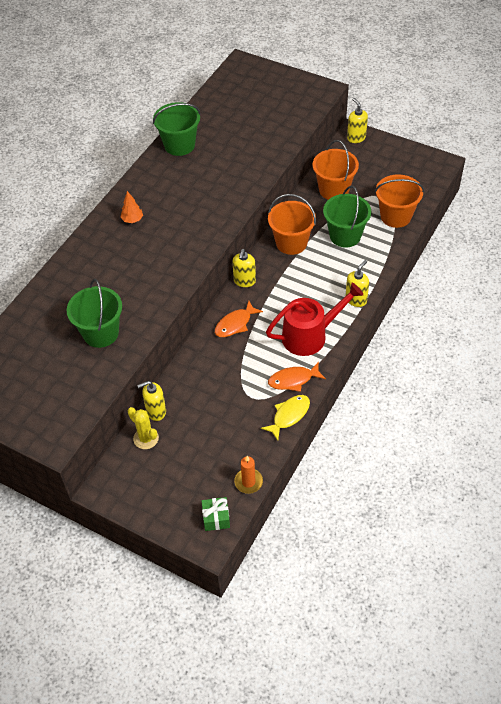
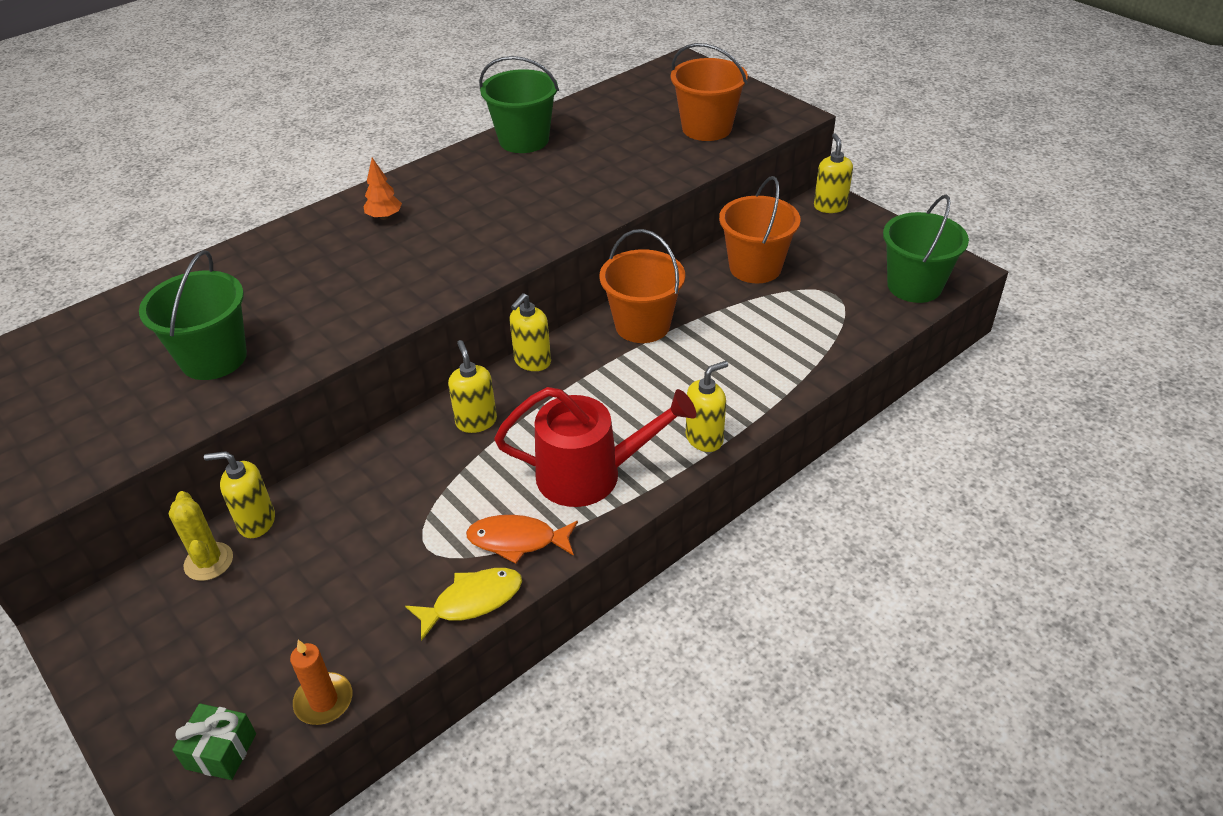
camera: 20 degrees right, 10 degrees down
orange fish [215,301,263,337] -> yellow soap dispenser [448,340,497,433]
green bucket [323,186,371,248] -> green bucket moved to [883,195,969,303]
orange bucket [375,174,424,228] -> orange bucket moved to [671,43,748,141]

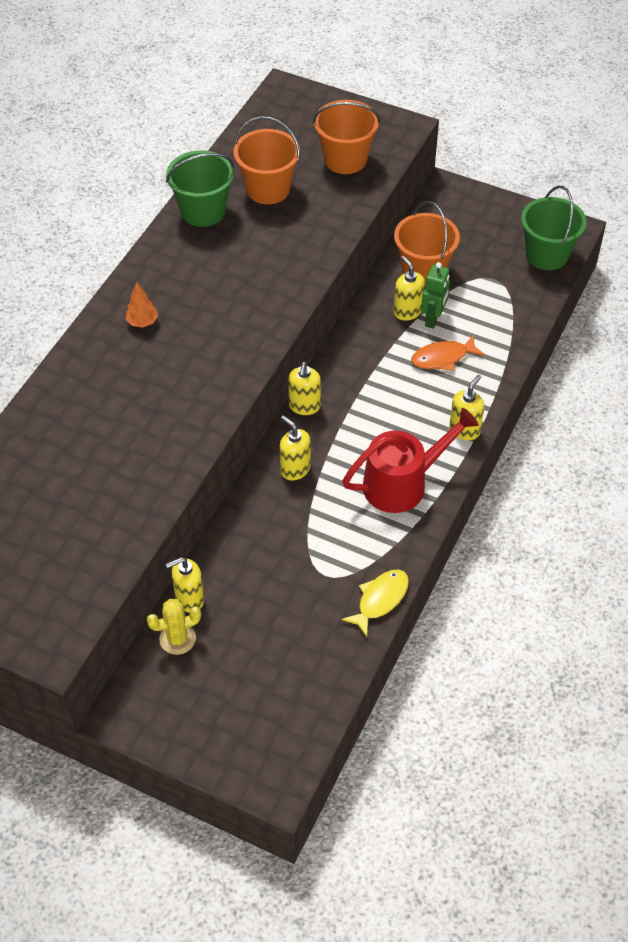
camera: 25 degrees left, 10 degrees up
green bucket [139,250,247,380] -> none
yellow cactus [169,491,233,581] -> yellow cactus turned 60 degrees counterclockwise [147,599,201,655]
green gift [172,703,256,780] -> none
orange candle [290,640,352,725] -> none
orange fish [466,515,578,564] -> orange fish moved to [411,335,485,371]
orange bucket [599,229,685,343] -> orange bucket moved to [233,116,300,204]
yellow soap dispenser [814,133,853,213] -> yellow soap dispenser moved to [394,256,425,321]
none -> green robot [421,262,450,329]

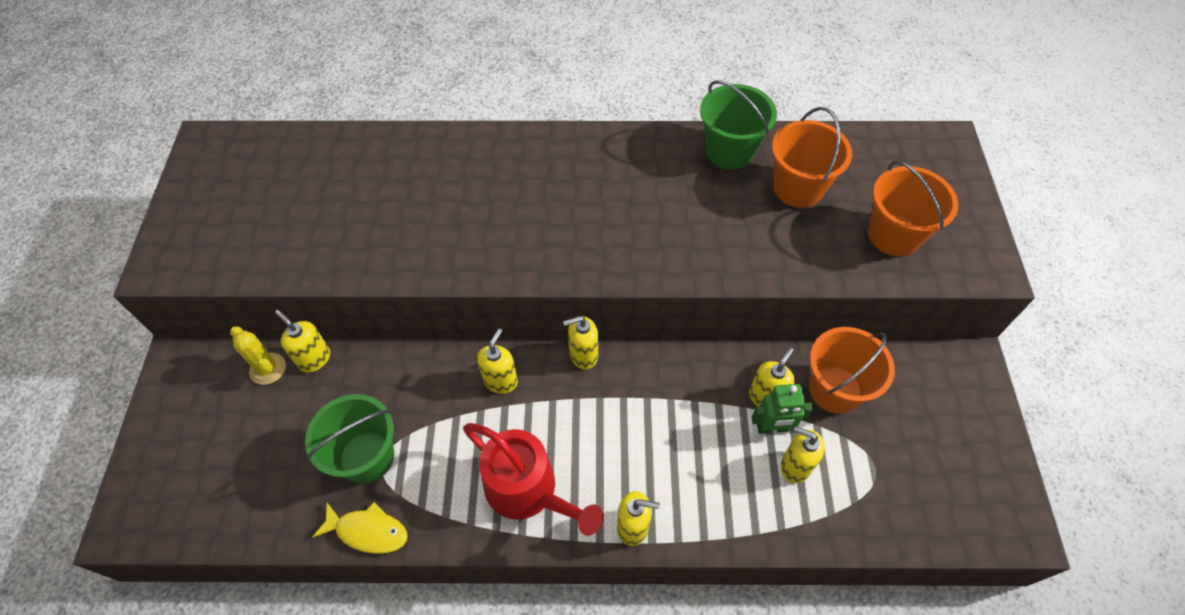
camera: 65 degrees right, 5 degrees up
orange tree [126,282,158,328] -> none
orange fish [411,335,485,371] -> none
green bucket [521,185,587,270] -> green bucket moved to [305,394,394,484]
none -> yellow soap dispenser [781,426,825,483]

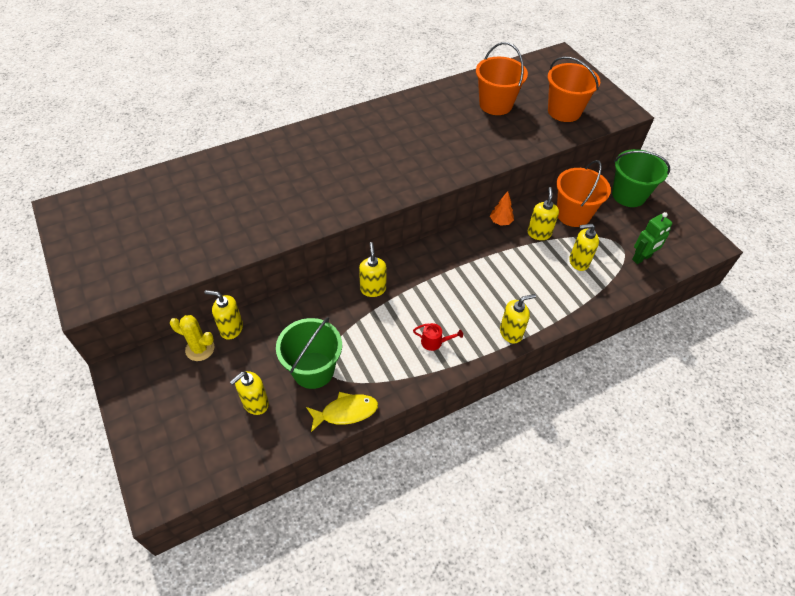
camera: 30 degrees left, 5 degrees down
red watering can [463,423,603,536] -> red watering can [413,323,463,351], size x0.41
yellow soap dispenser [563,316,598,370] -> yellow soap dispenser moved to [230,371,269,415]
green bucket [700,80,777,169] -> green bucket moved to [612,149,670,207]
green robot [751,384,813,434] -> green robot moved to [632,212,672,264]
none -> orange tree [490,191,514,226]

